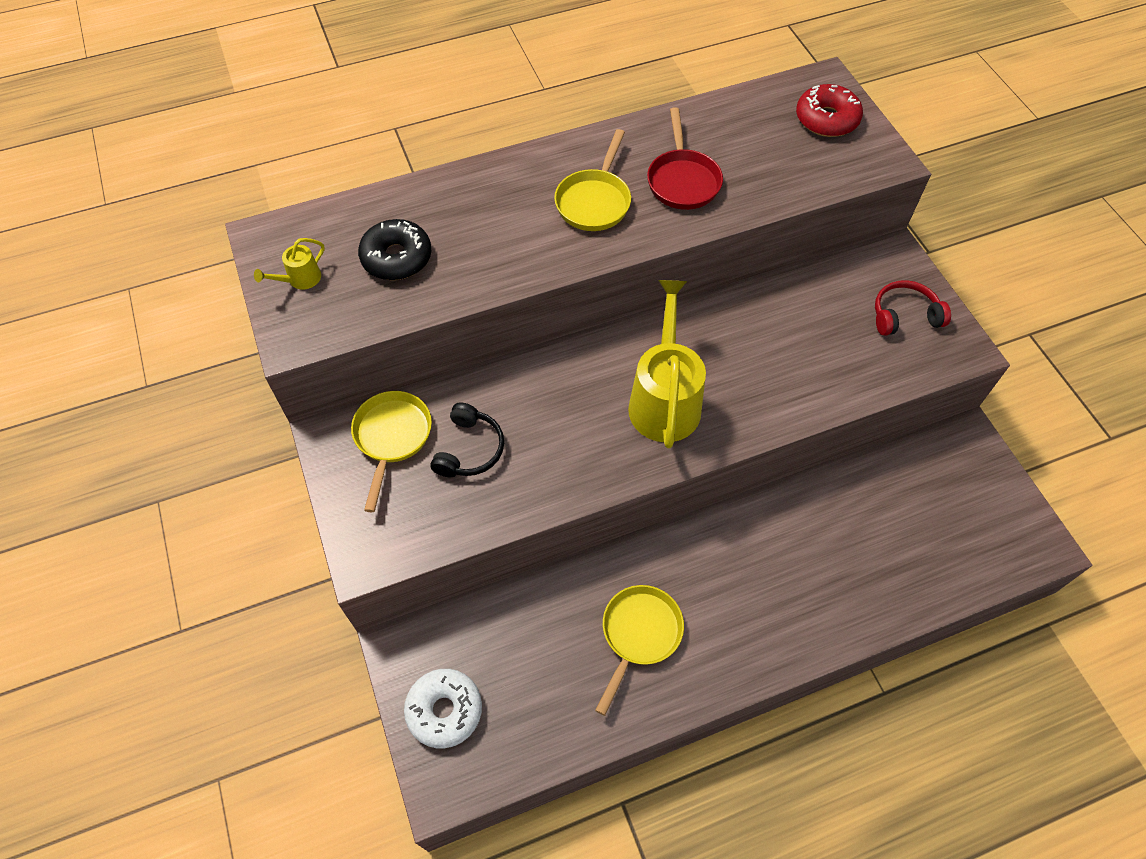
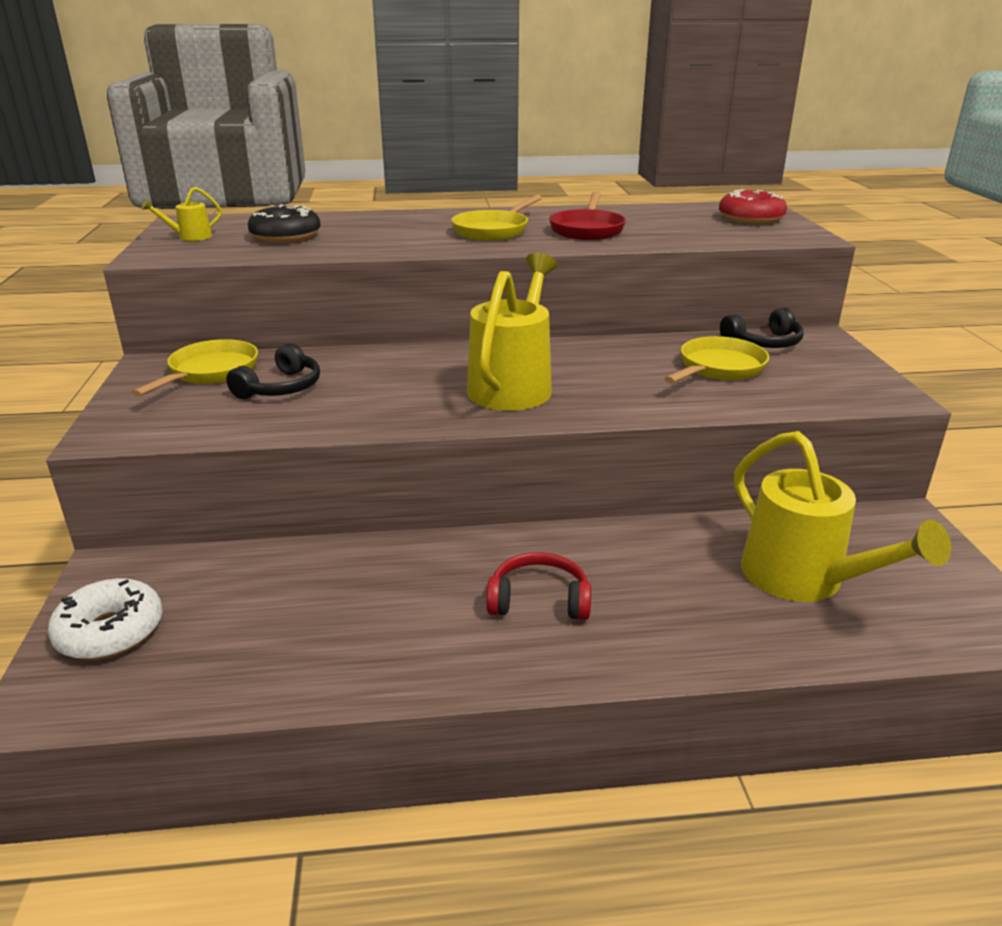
camera: 15 degrees right, 30 degrees down
yellow pan [595,585,684,716] -> yellow pan moved to [664,336,769,384]
red headphones [875,280,951,336] -> red headphones moved to [486,552,591,620]
none -> black headphones [720,308,804,348]
none -> yellow watering can [734,431,951,602]

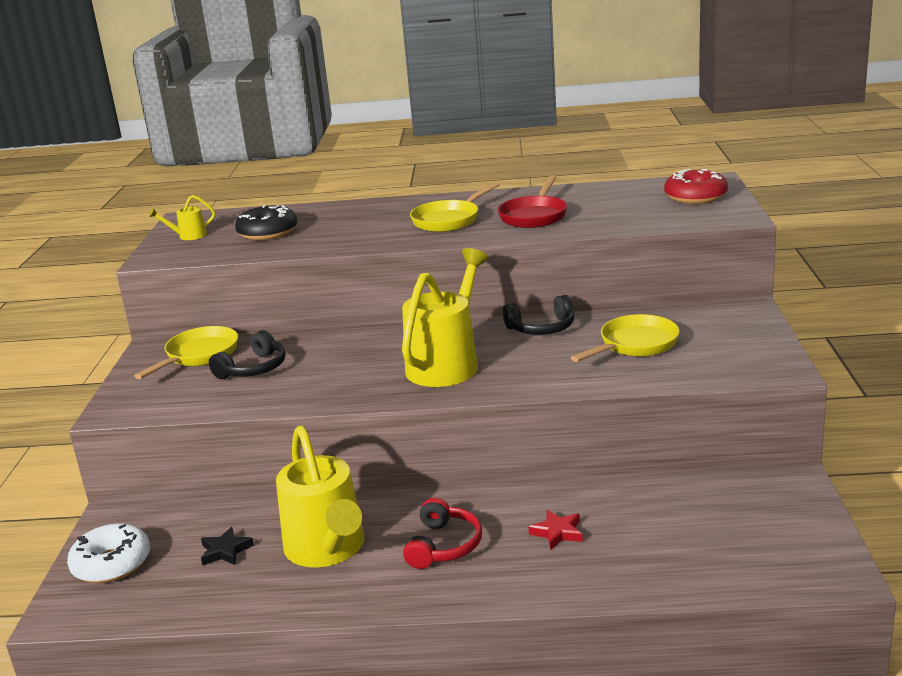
camera: 10 degrees right, 5 degrees down
red headphones [486,552,591,620] -> red headphones turned 90 degrees clockwise [403,498,482,569]
black headphones [720,308,804,348] -> black headphones moved to [503,295,574,335]
yellow watering can [734,431,951,602] -> yellow watering can moved to [276,425,364,567]
none -> black star [201,527,254,565]
none -> red star [529,510,583,550]

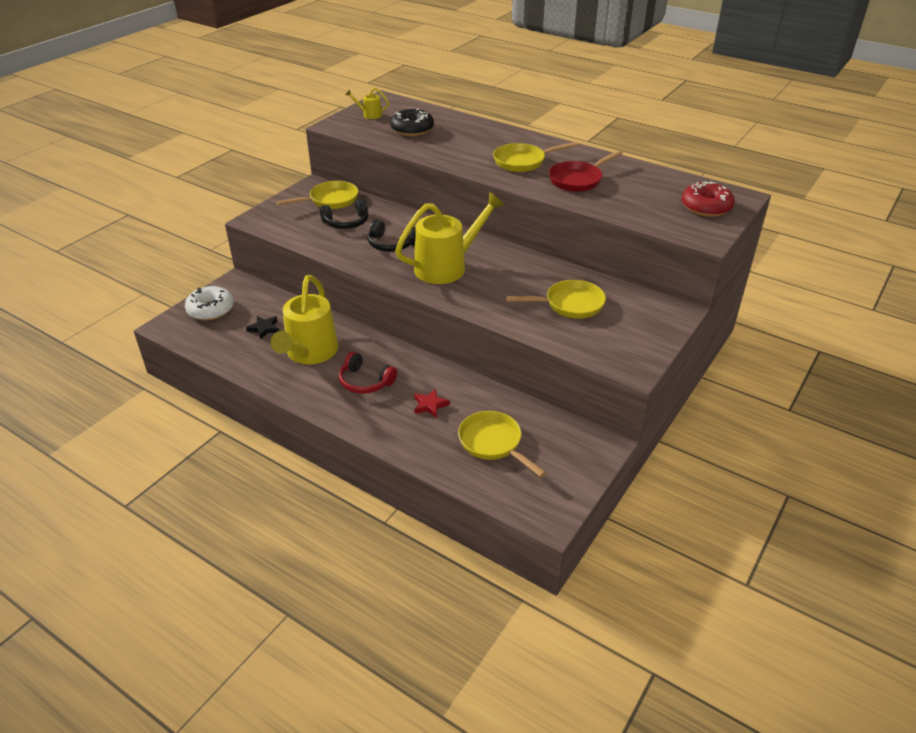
camera: 30 degrees right, 15 degrees up
red headphones [403,498,482,569] -> red headphones turned 75 degrees clockwise [339,352,397,394]
black headphones [503,295,574,335] -> black headphones moved to [368,220,415,252]
none -> yellow pan [458,411,546,477]

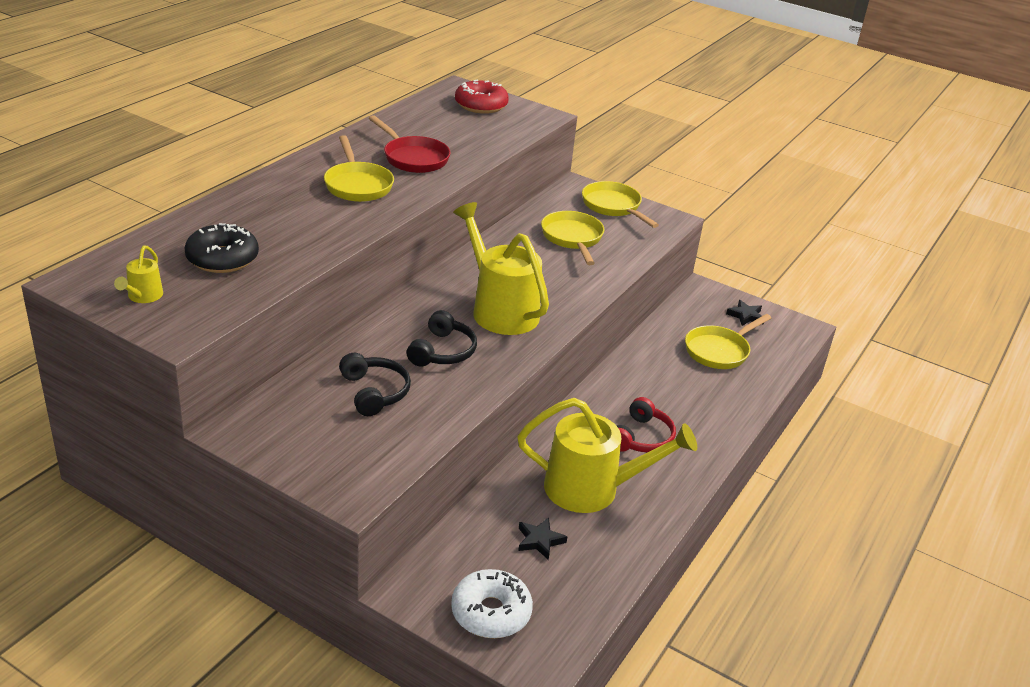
camera: 95 degrees left, 5 degrees down
yellow pan [277,181,358,209] -> yellow pan moved to [582,181,659,228]
red star [414,389,450,418] -> none
none -> black star [726,300,764,326]

